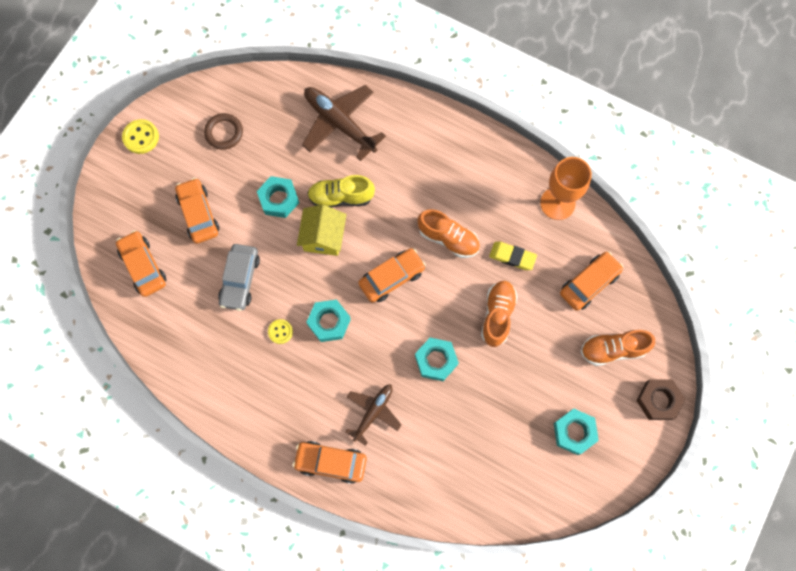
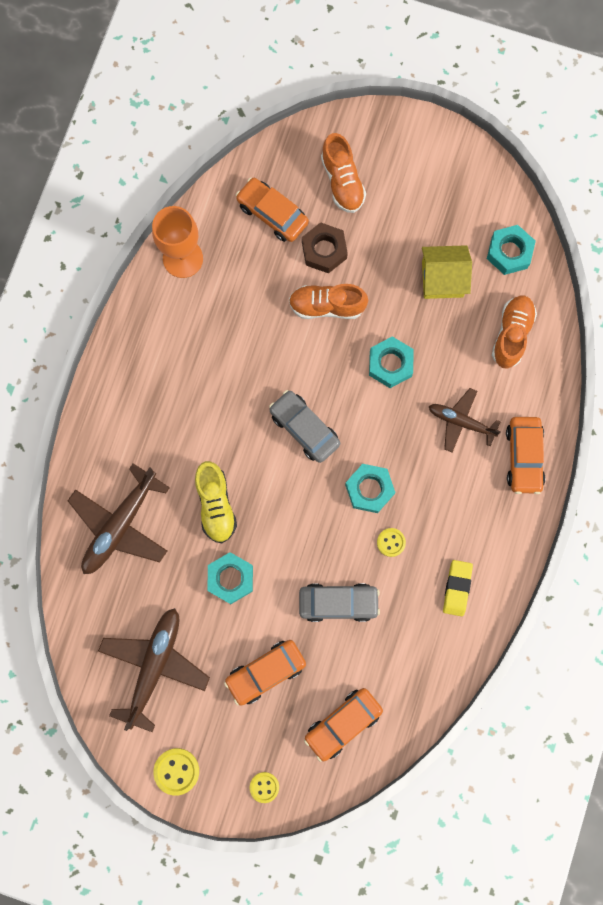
camera: 100 degrees left, 5 degrees up
brown ring [204,113,243,150] -> brown plane [98,608,210,732]
yellow house [297,204,347,256] -> yellow house moved to [422,245,472,299]
orange car [358,248,426,302] -> grey car [269,390,340,463]
orange shoe [417,209,480,258] -> orange shoe moved to [492,295,537,369]
yellow eraser [489,242,537,270] -> yellow eraser moved to [443,560,473,616]
turquoise nut [554,409,599,455] -> turquoise nut moved to [487,225,536,275]
brown nut [636,379,685,420] -> brown nut moved to [302,222,348,273]
none -> yellow button [250,772,279,803]

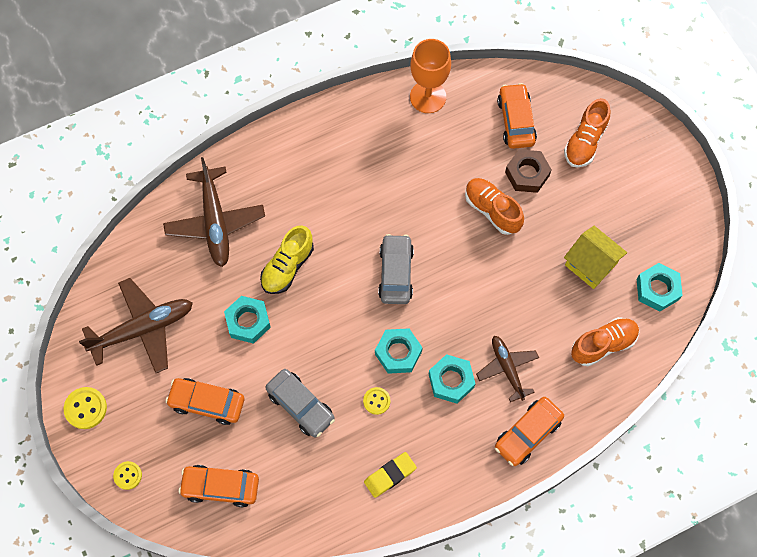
camera: 45 degrees right, 10 degrees down
brown plane [68,463,170,574] -> brown plane turned 90 degrees counterclockwise [163,157,265,267]
turquoise nut [369,336,414,388] -> turquoise nut moved to [429,354,475,404]

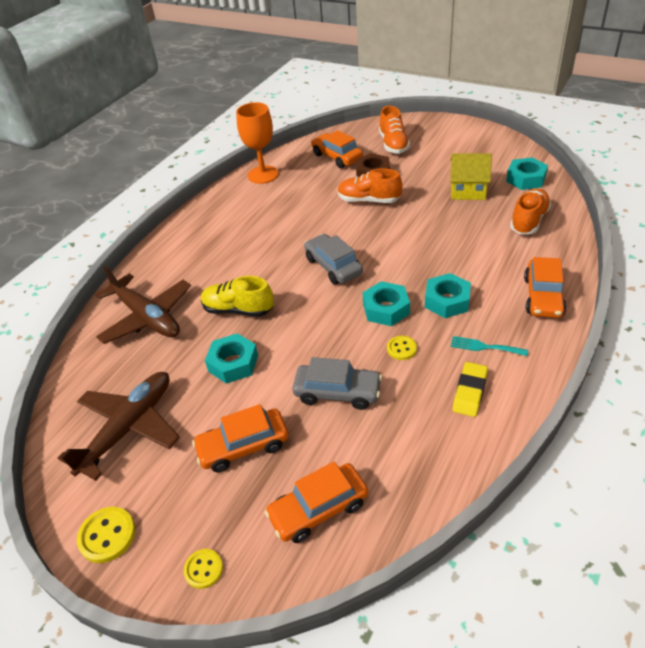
camera: 30 degrees left, 25 degrees down
yellow shoe [260,225,314,294] -> yellow shoe turned 105 degrees clockwise [201,276,274,317]
brown plane [476,336,539,402] -> none
none -> turquoise fork [451,336,528,356]

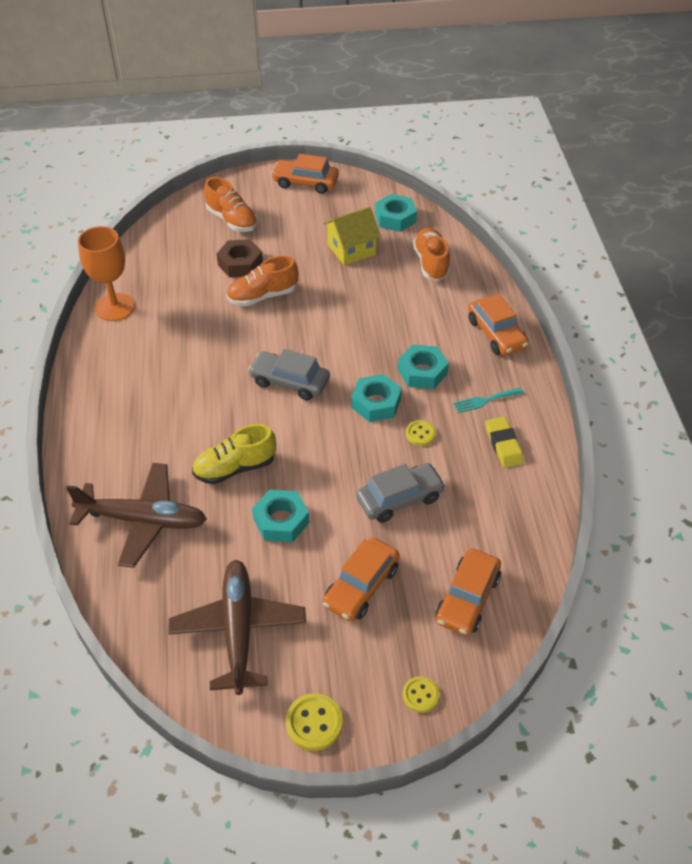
camera: 40 degrees left, 5 degrees up
orange car [311,130,363,168] -> orange car moved to [271,154,339,194]

